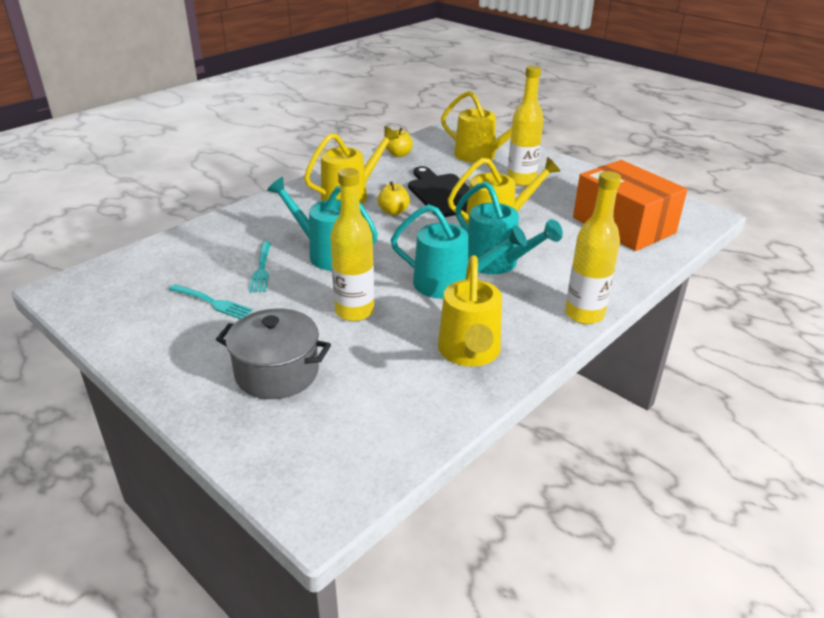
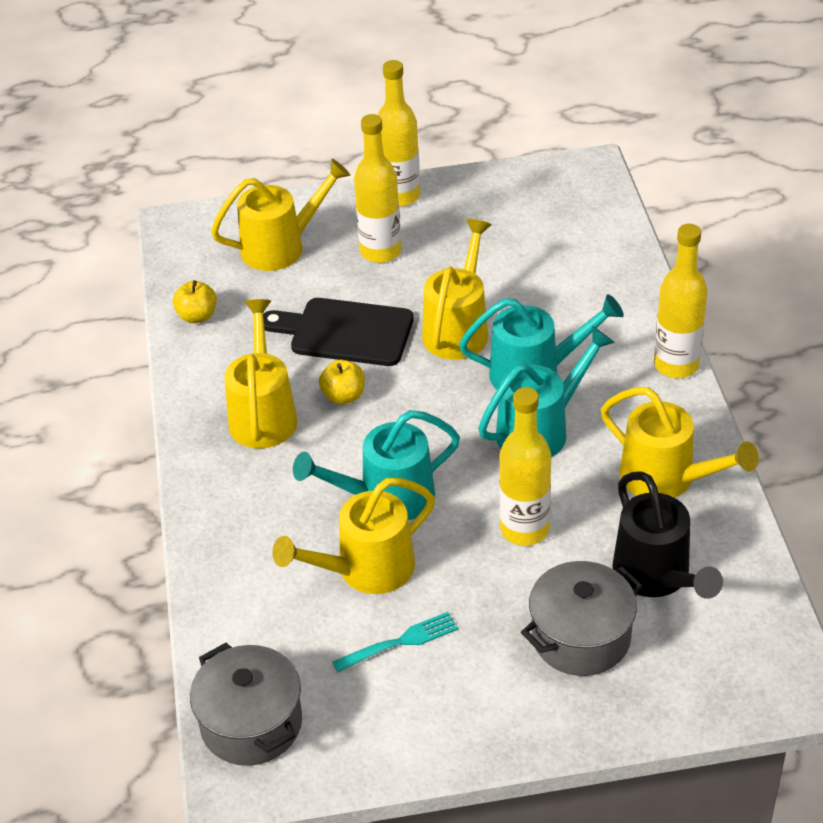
camera: 50 degrees left, 10 degrees up
turquoise fork [249,242,271,293] -> yellow watering can [272,478,435,594]
orange box [573,160,687,251] -> none
none -> grey pot [190,643,302,766]
none -> yellow bottle [378,60,420,207]
none -> black watering can [612,472,723,599]

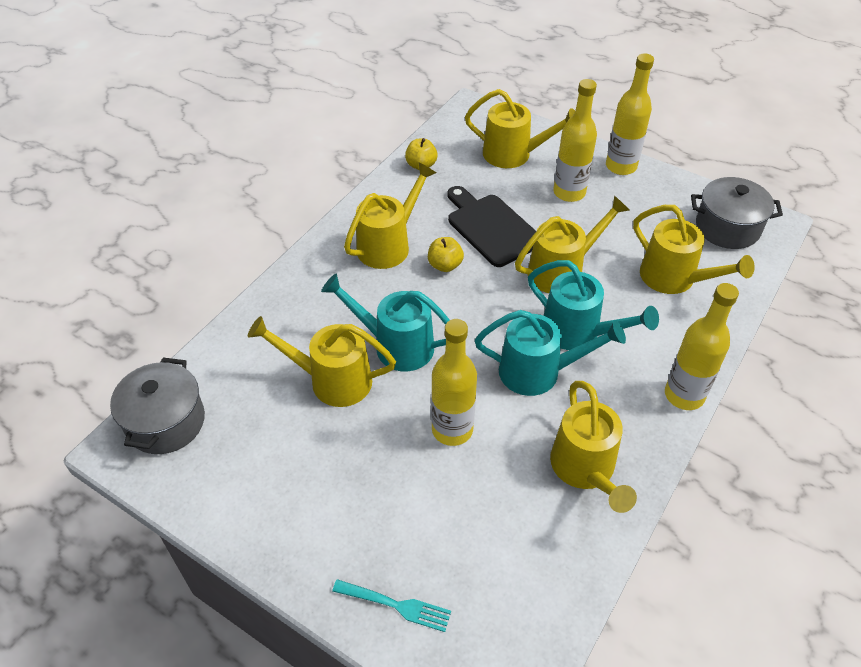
camera: 40 degrees right, 5 degrees up
turquoise fork [332,612,458,672] -> turquoise fork moved to [332,579,451,632]
grey pot [521,561,643,676] -> grey pot moved to [691,177,783,249]
black watering can [612,472,723,599] -> none
none -> yellow watering can [633,205,755,294]

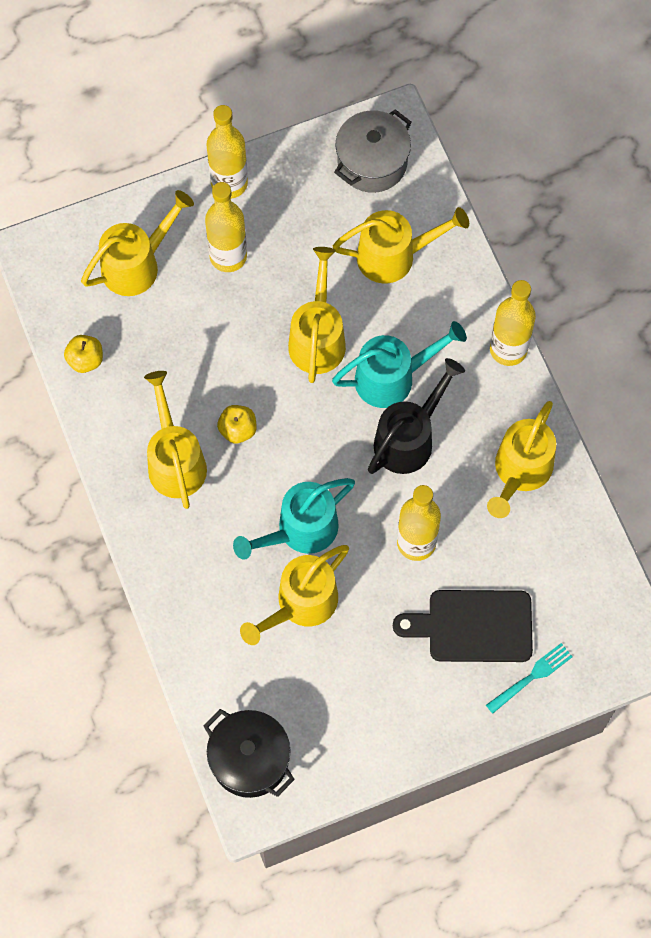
camera: 55 degrees left, 20 degrees up
grey pot [110,357,205,454] -> black pot [203,709,295,798]
black cutting board [447,186,536,267] -> black cutting board moved to [393,590,533,662]
turquoise watering can [475,310,626,396] -> black watering can [368,358,465,474]
yellow watering can [550,381,637,513] -> yellow watering can turned 90 degrees clockwise [487,401,556,518]

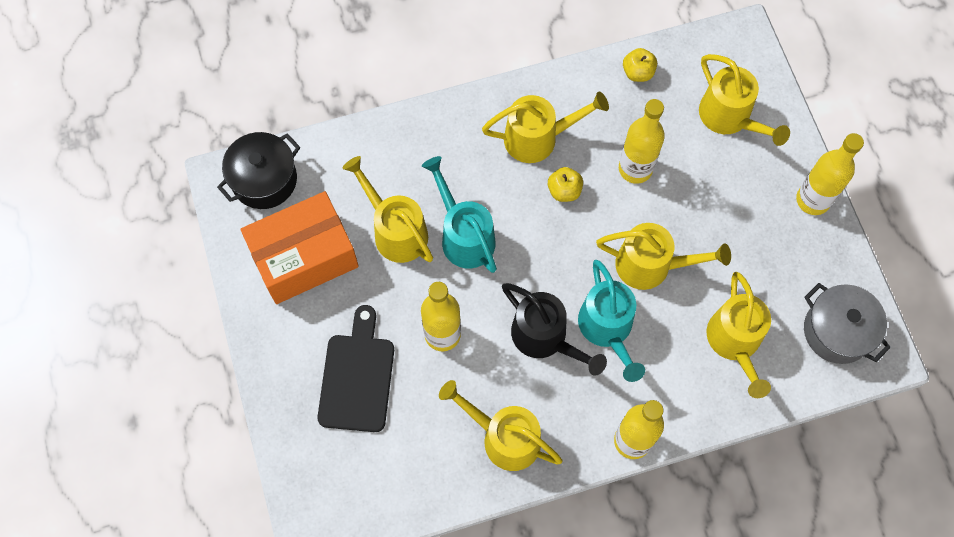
camera: 95 degrees right, 0 degrees up
yellow bottle [205,182,247,272] -> yellow bottle moved to [619,99,665,184]
turquoise fork [486,643,573,714] -> none
none -> orange box [240,191,359,304]

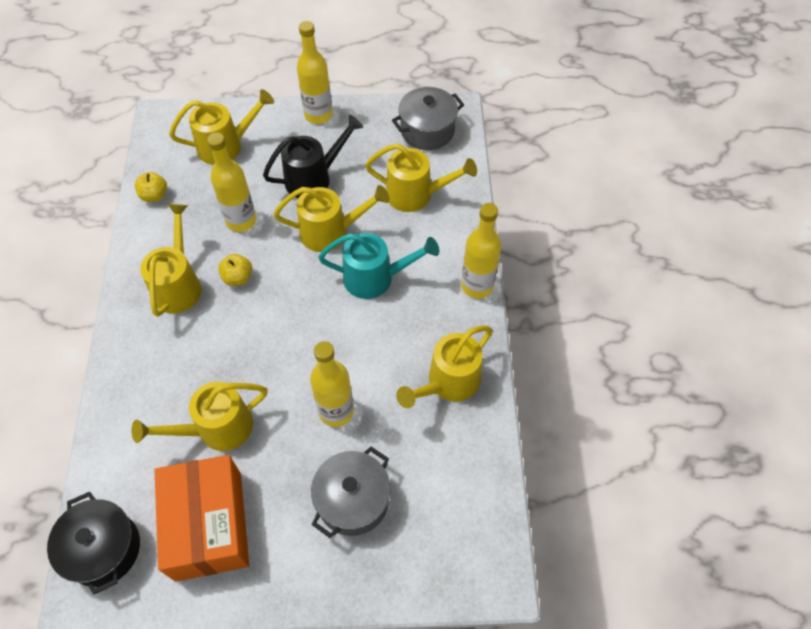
camera: 75 degrees left, 10 degrees down
black cutting board [317,305,394,432] -> grey pot [311,446,390,538]
turquoise watering can [422,156,497,273] -> none
black watering can [502,283,607,376] -> black watering can moved to [263,115,363,198]
yellow watering can [596,223,731,290] -> yellow watering can turned 60 degrees clockwise [274,185,390,252]

